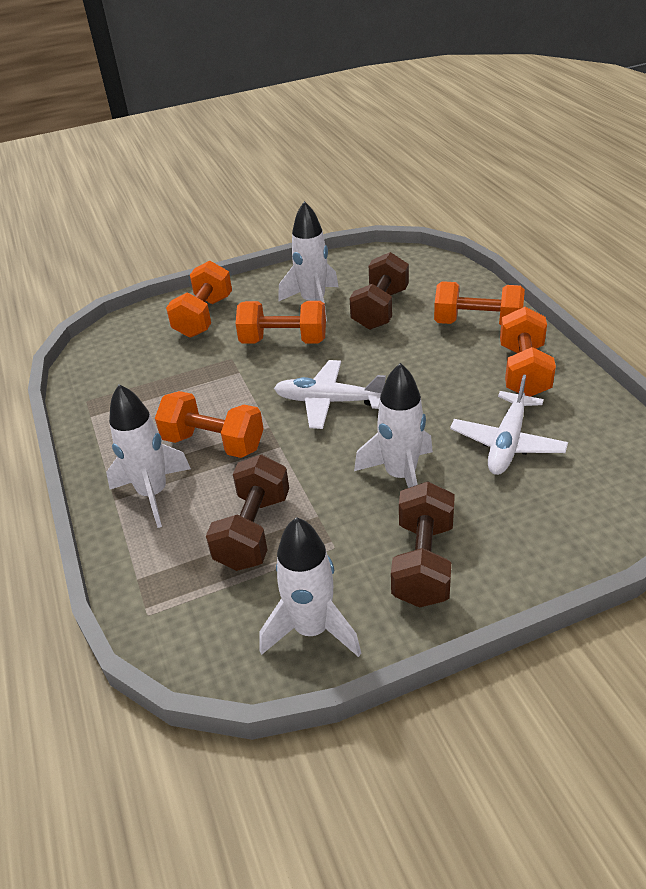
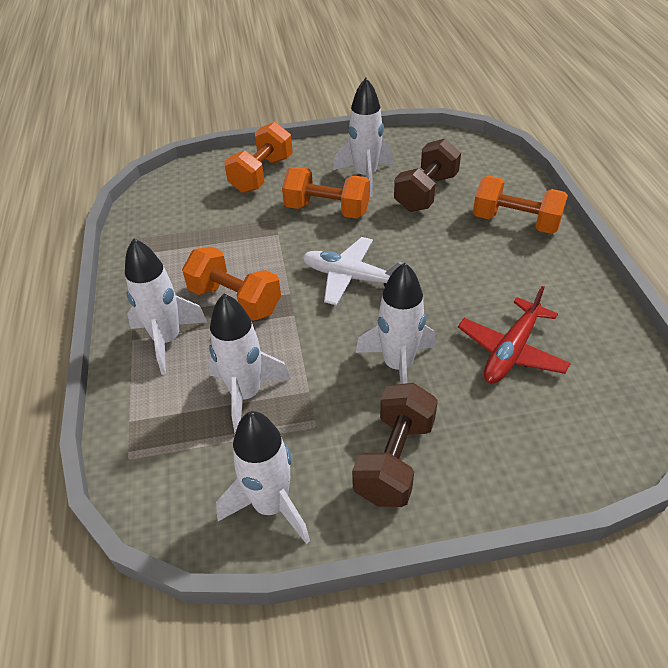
camera: 10 degrees right, 5 degrees up
brown dumbbell [206,455,289,571] -> white rocket [208,294,291,433]
white plane [450,374,568,475] -> red plane [458,286,571,384]
orange dumbbell [500,307,556,397] -> none

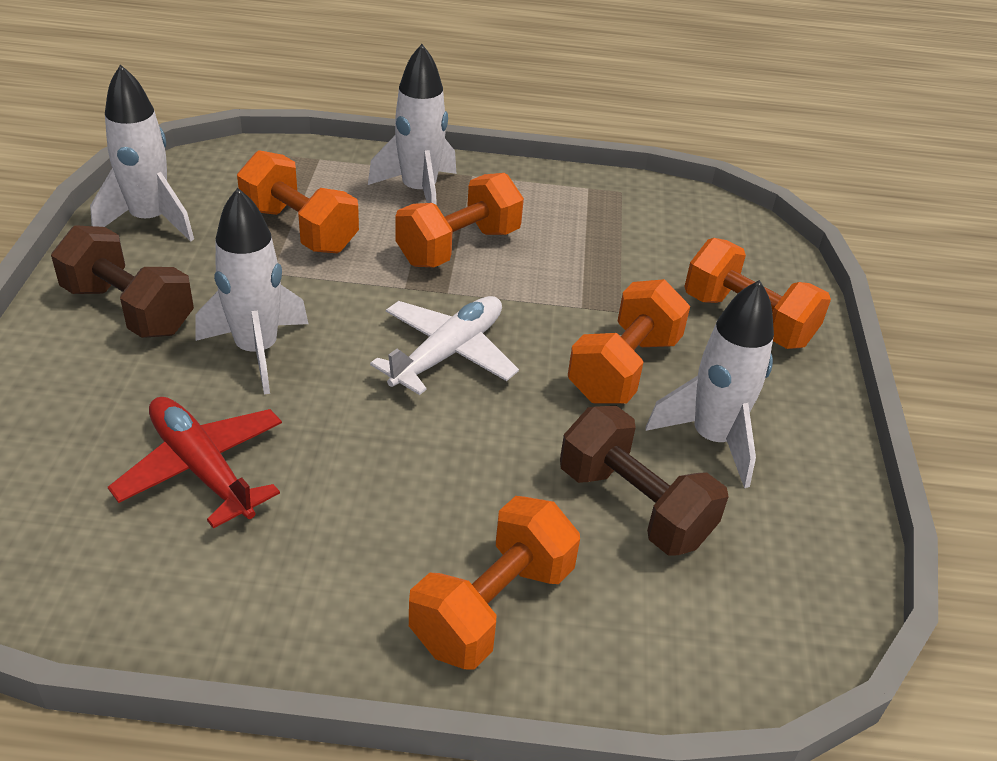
camera: 100 degrees right, 5 degrees down
white rocket [208,294,291,433] -> orange dumbbell [237,150,359,253]

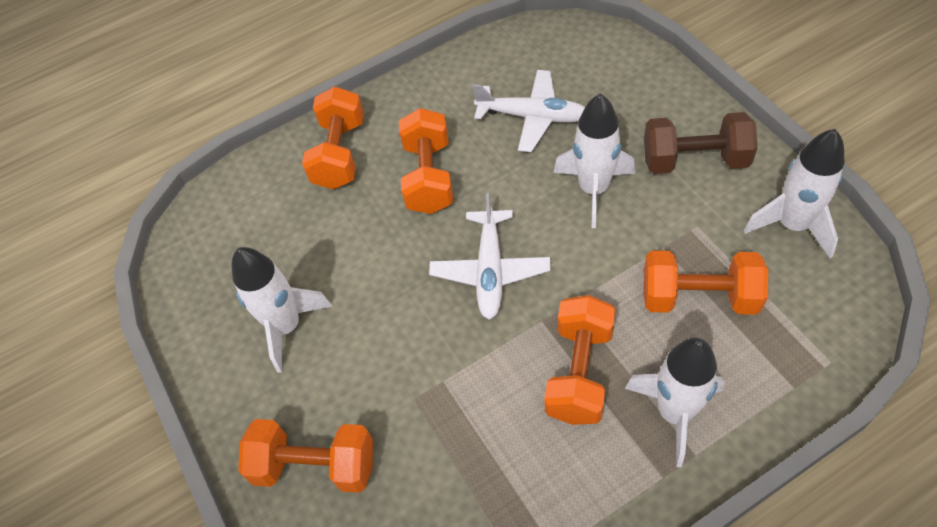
camera: 155 degrees right, 15 degrees up
red plane [108,397,282,529] -> white plane [472,70,585,152]
brown dumbbell [560,406,729,556] -> none
orange dumbbell [568,279,690,404] -> orange dumbbell moved to [399,108,453,214]

